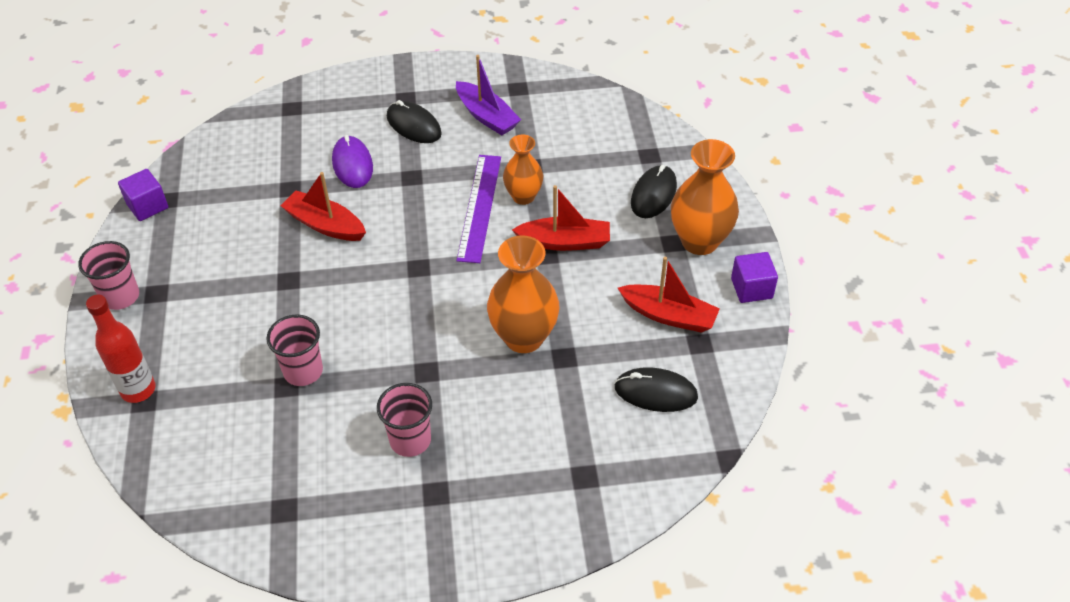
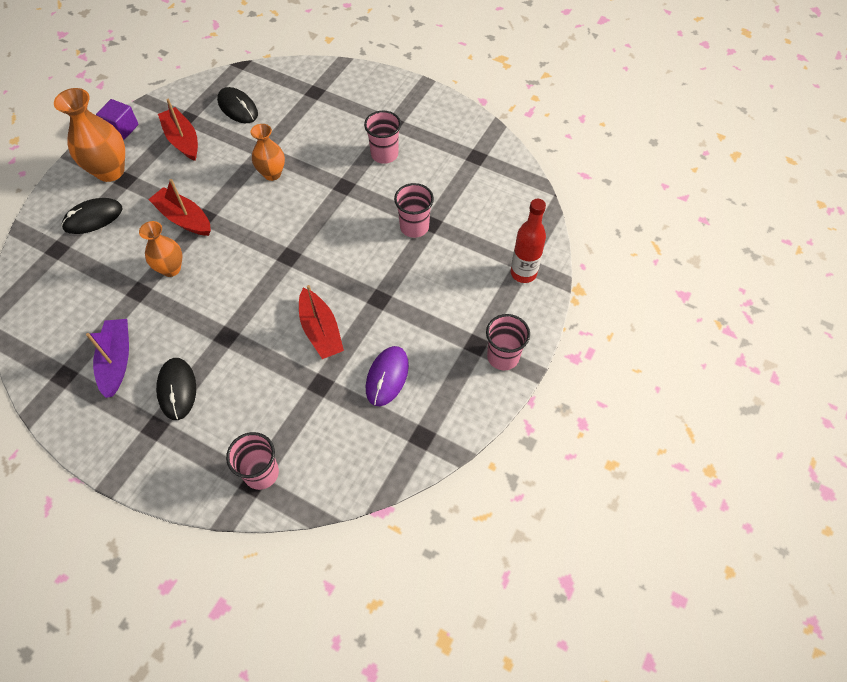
camera: 145 degrees left, 10 degrees up
purple cube [118,169,168,221] -> none
purple mouse [332,135,373,188] -> purple mouse moved to [366,346,409,406]
purple ruler [456,155,501,263] -> none
orange vase [487,236,559,353] -> orange vase [251,124,285,181], size x0.63
none -> pink cup [226,432,279,490]

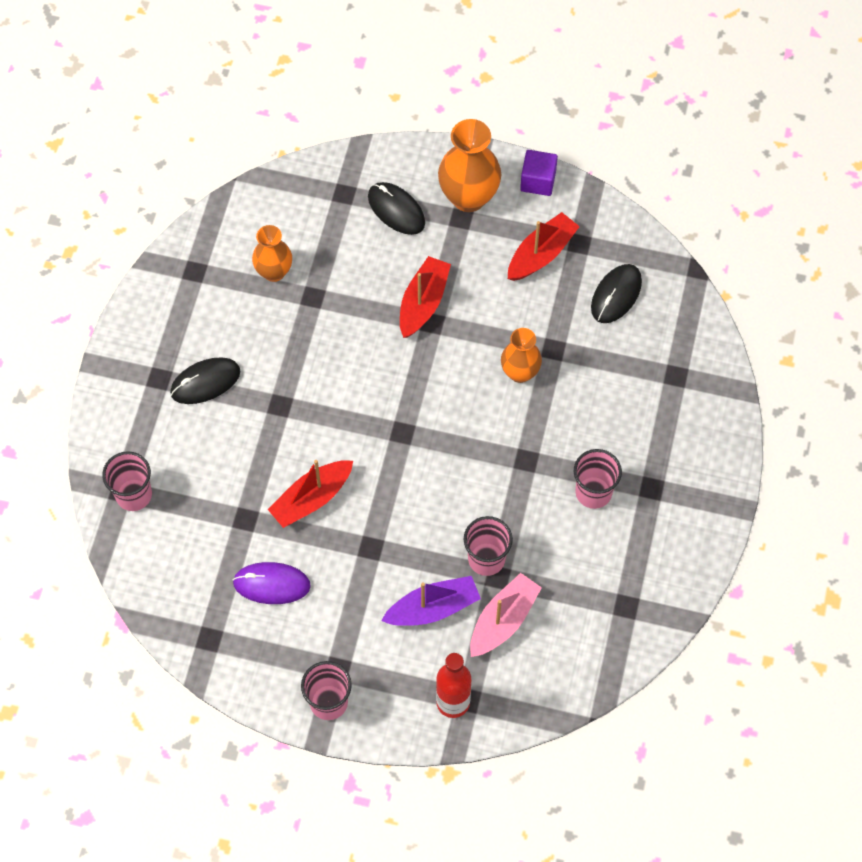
camera: 75 degrees right, 5 degrees up
purple boat [86,319,129,398] -> purple boat moved to [381,576,481,626]
orange vase [139,221,183,277] -> orange vase moved to [252,225,292,282]
none -> pink boat [470,573,542,657]

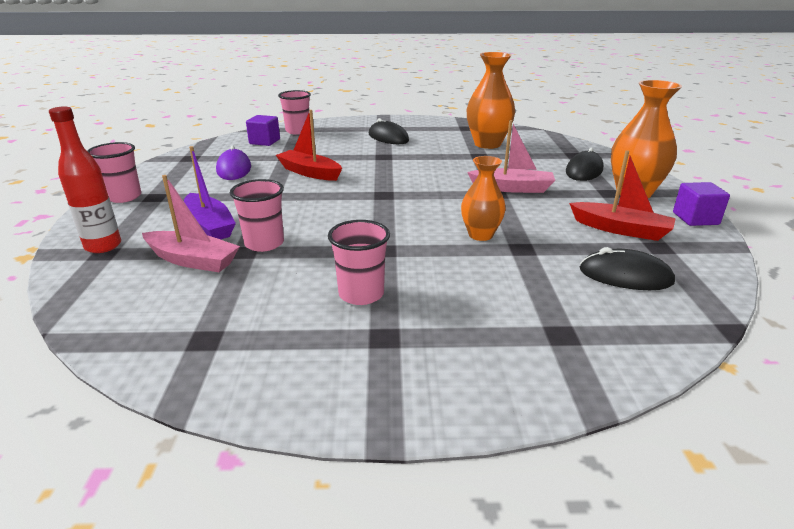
camera: 75 degrees right, 35 degrees down
orange vase [252,225,292,282] -> orange vase [467,52,515,149], size x1.59
red boat [400,256,451,338] -> pink boat [467,120,555,193]
none -> purple cube [246,115,280,146]

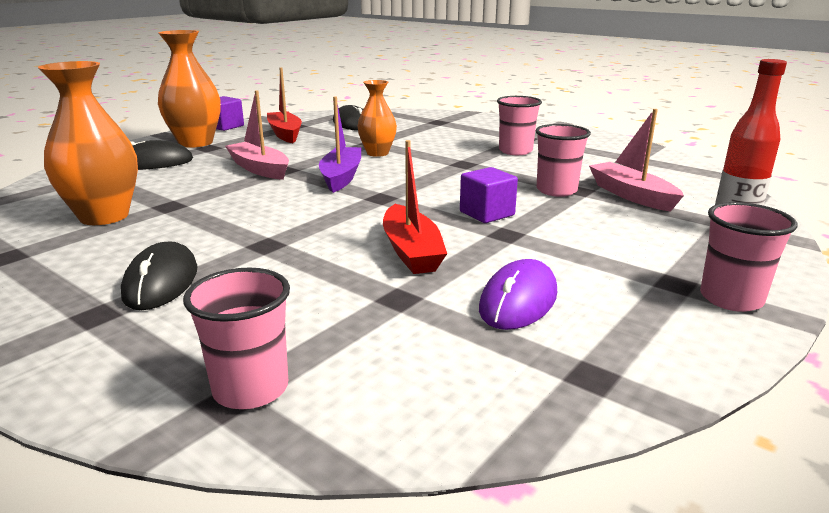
camera: 140 degrees left, 5 degrees down
purple boat [184,146,236,240] -> purple boat moved to [319,96,361,193]
purple cube [246,115,280,146] -> purple cube moved to [460,167,518,223]

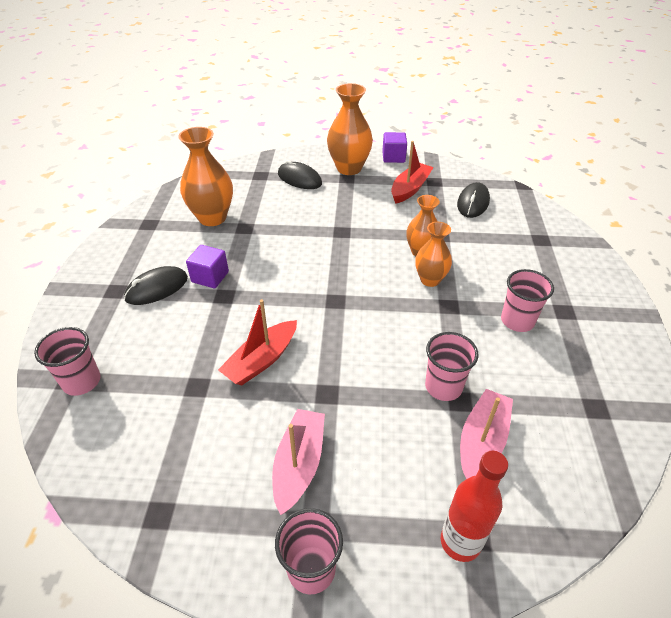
camera: 55 degrees right, 20 degrees up
pink boat [225,90,289,180] -> pink boat moved to [272,409,325,515]
purple boat [319,96,361,193] -> none
purple cube [460,167,518,223] -> purple cube moved to [186,245,229,288]
purple mouse [479,259,557,330] -> none
none -> orange vase [415,222,452,287]

